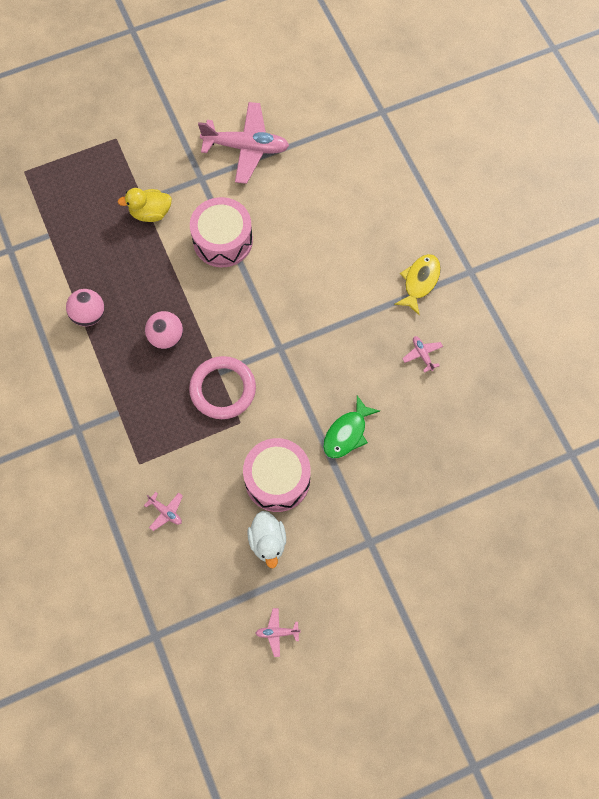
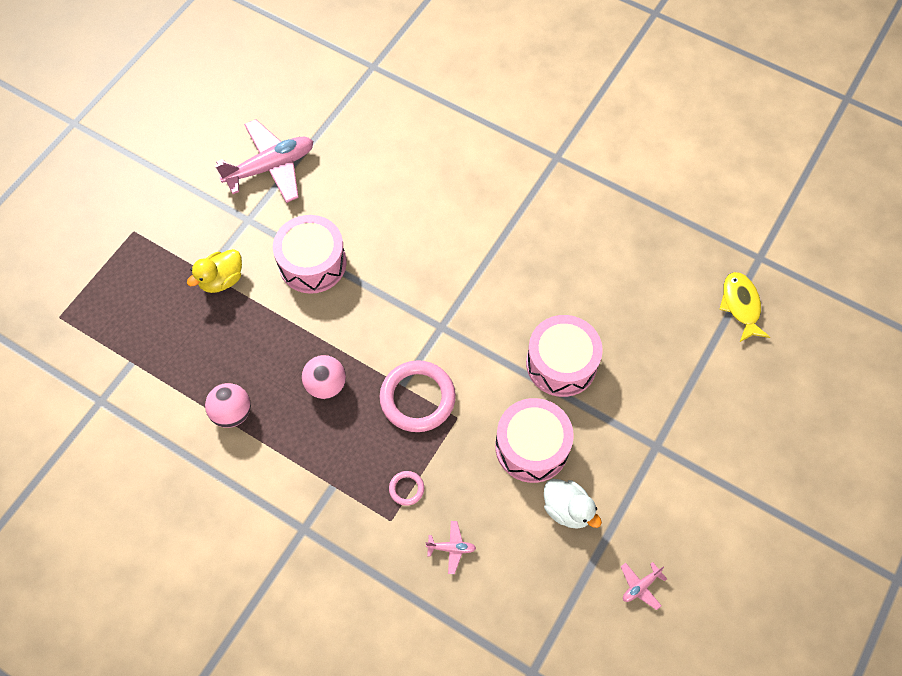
camera: 35 degrees left, 5 degrees down
green fish [323,396,380,458] -> pink drum [526,315,603,397]
yellow fish [394,254,441,315] -> yellow fish moved to [719,272,770,343]
pink plane [402,336,443,373] -> none
none -> pink ring [389,471,424,506]

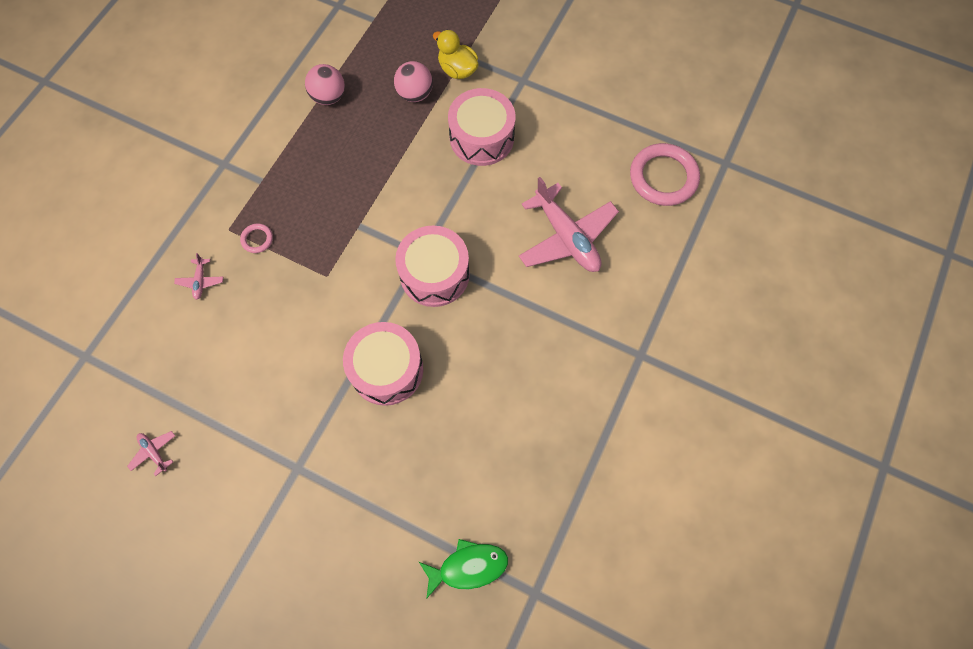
camera: 85 degrees right, 5 degrees up
pink plane [215,119,313,203] -> pink plane moved to [519,177,619,272]
pink ball [302,355,346,399] -> pink ball moved to [394,61,433,102]
pink ring [379,360,456,432] -> pink ring moved to [630,143,700,206]
pink drum [495,398,574,483] -> pink drum moved to [395,226,470,307]
white duck [544,479,602,529] -> none
yellow fish [719,272,770,343] -> green fish [419,539,508,599]

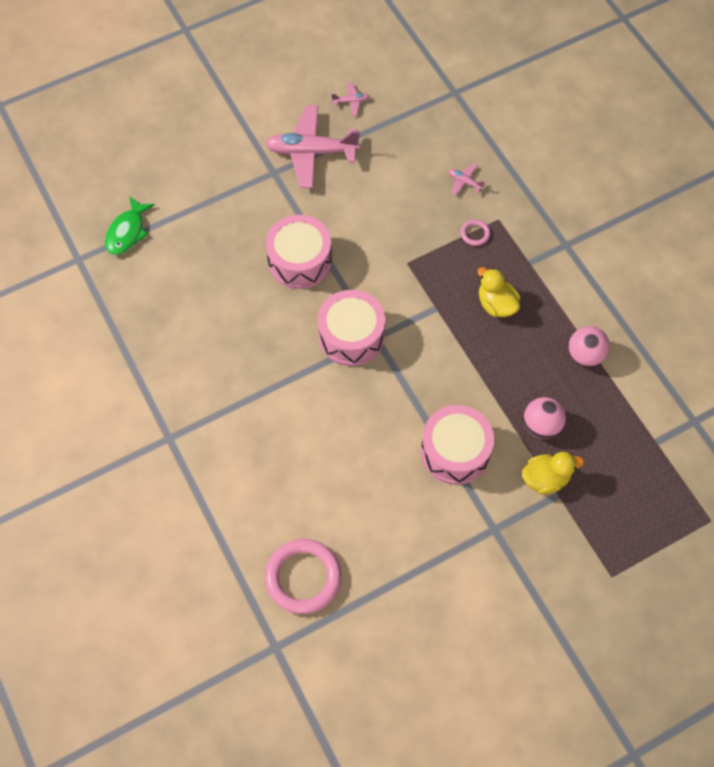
camera: 125 degrees right, 5 degrees down
pink plane [519,177,619,272] -> pink plane moved to [265,105,360,188]
none -> yellow duck [478,267,520,317]

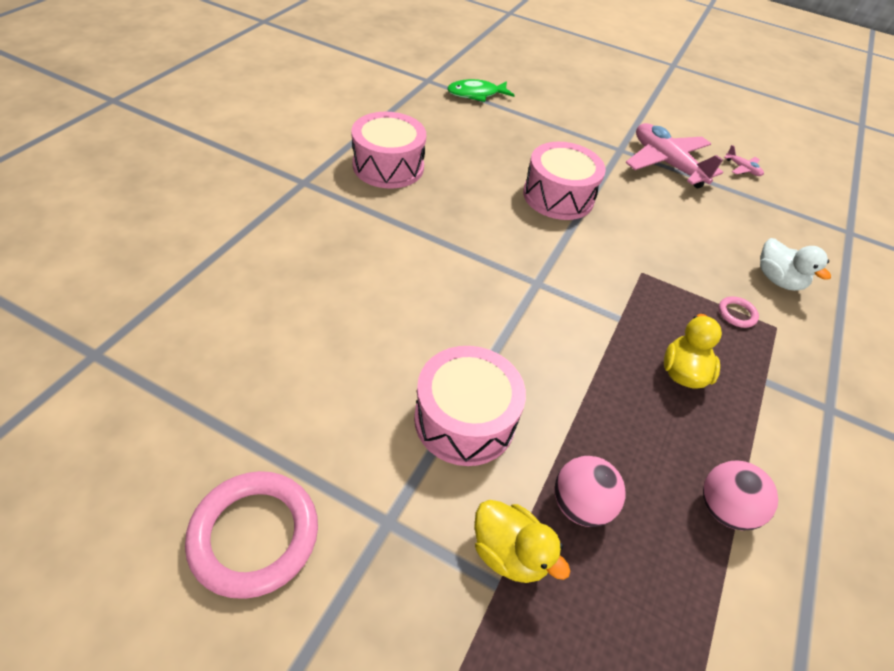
camera: 50 degrees right, 15 degrees down
pink ring [265,539,341,614] -> pink ring moved to [185,471,318,599]
pink drum [317,290,385,366] -> pink drum moved to [351,112,426,189]
pink plane [449,163,486,195] -> white duck [760,238,831,291]

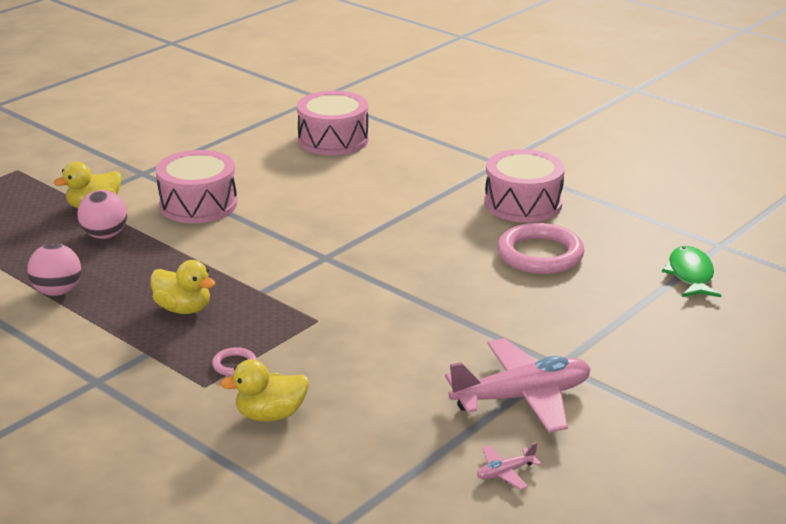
camera: 110 degrees right, 20 degrees down
pink ring [185,471,318,599] -> pink ring moved to [497,223,584,274]
pink drum [523,142,606,220] -> pink drum moved to [297,91,369,156]
white duck [760,238,831,291] -> yellow duck [220,359,309,422]

